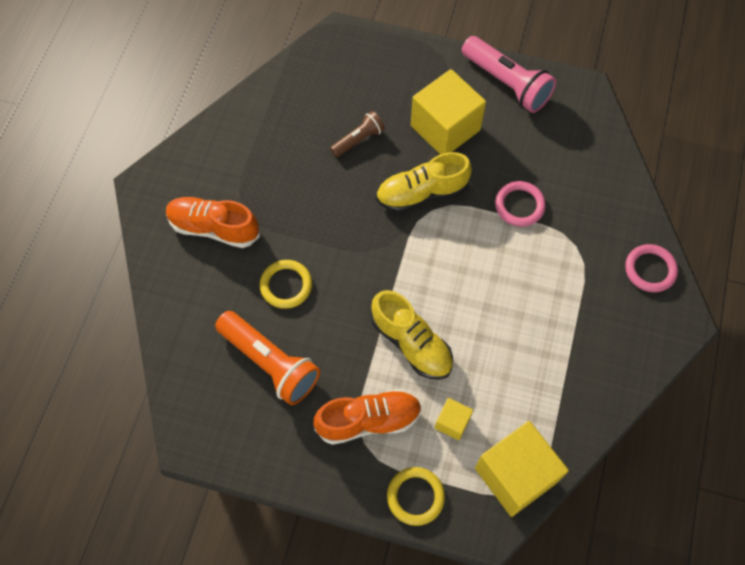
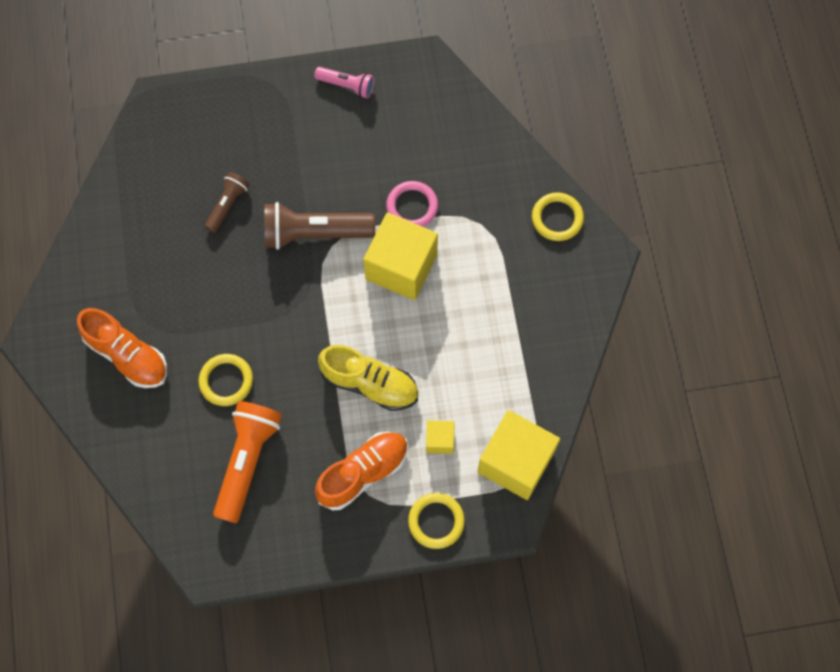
camera: 25 degrees left, 5 degrees up
orange shoe [166,197,260,248] -> orange shoe turned 135 degrees counterclockwise [77,308,167,388]
orange flashlight [215,311,320,405] -> orange flashlight turned 90 degrees counterclockwise [213,401,282,523]
yellow shoe [376,152,472,212] -> brown flashlight [264,202,375,250]
yellow cube [411,69,486,154] -> yellow cube moved to [363,212,438,300]
pink flashlight [462,36,556,113] -> pink flashlight [314,67,375,99], size x0.56
pink ring [625,244,678,292] -> yellow ring [532,192,584,241]

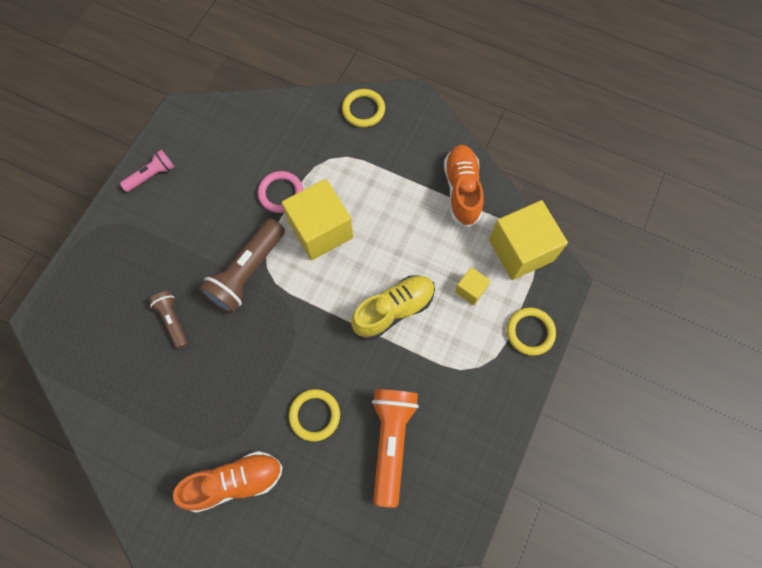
camera: 55 degrees left, 0 degrees up
orange flashlight [213,401,282,523] -> orange flashlight turned 45 degrees clockwise [372,389,419,508]
orange shoe [315,432,408,510] -> orange shoe moved to [444,145,484,228]

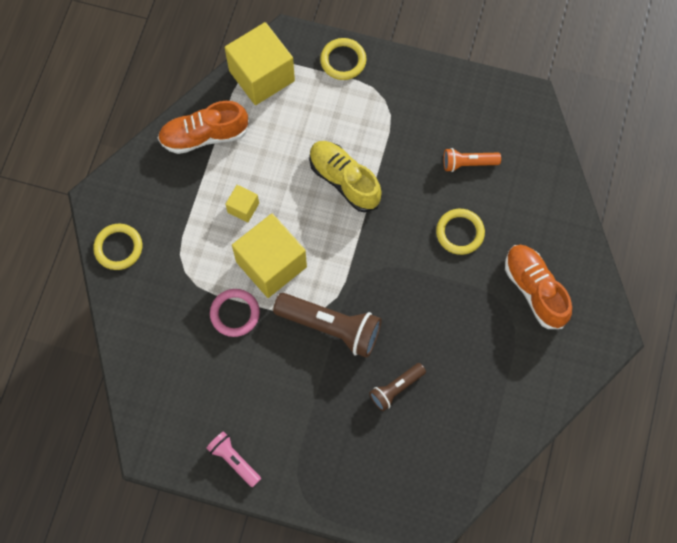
camera: 100 degrees left, 0 degrees up
orange flashlight [372,389,419,508] -> orange flashlight [443,148,501,172], size x0.56
yellow cube [455,267,491,305] -> yellow cube moved to [225,185,259,223]

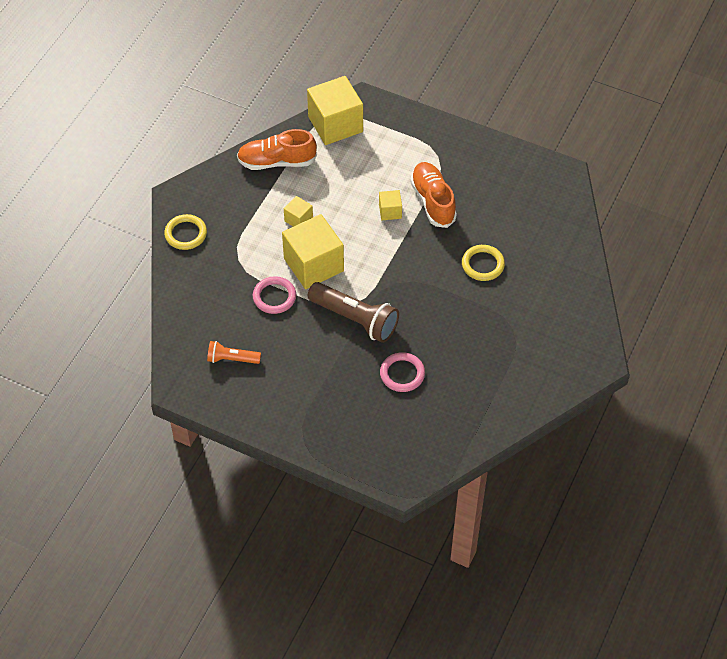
camera: 10 degrees right, 15 degrees down
pink flashlight [207,431,261,487] -> none
yellow shoe [309,141,382,212] -> yellow cube [379,190,402,220]
yellow ring [320,38,366,80] -> none
brown flashlight [369,363,426,411] -> pink ring [380,352,425,392]
orange flashlight [443,148,501,172] -> orange flashlight moved to [207,341,261,364]
orange shoe [505,245,572,329] -> orange shoe moved to [410,162,457,228]

